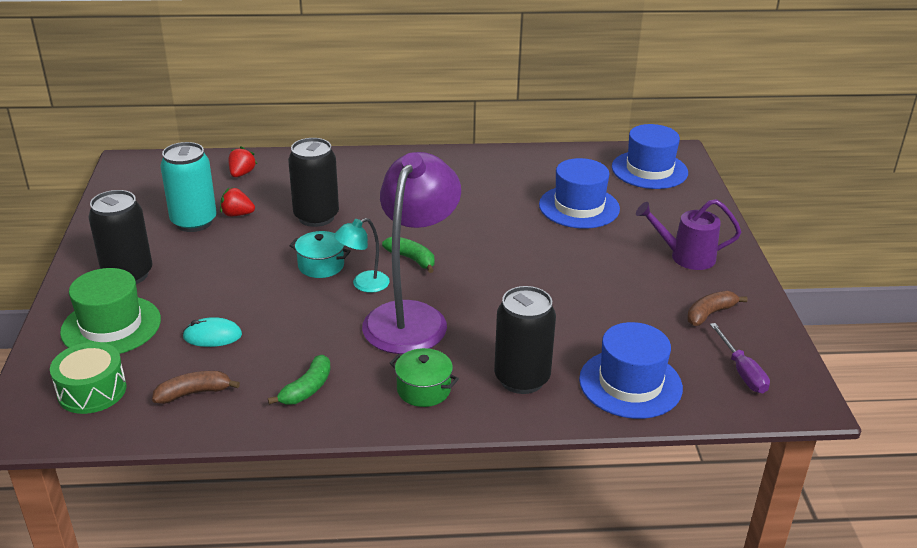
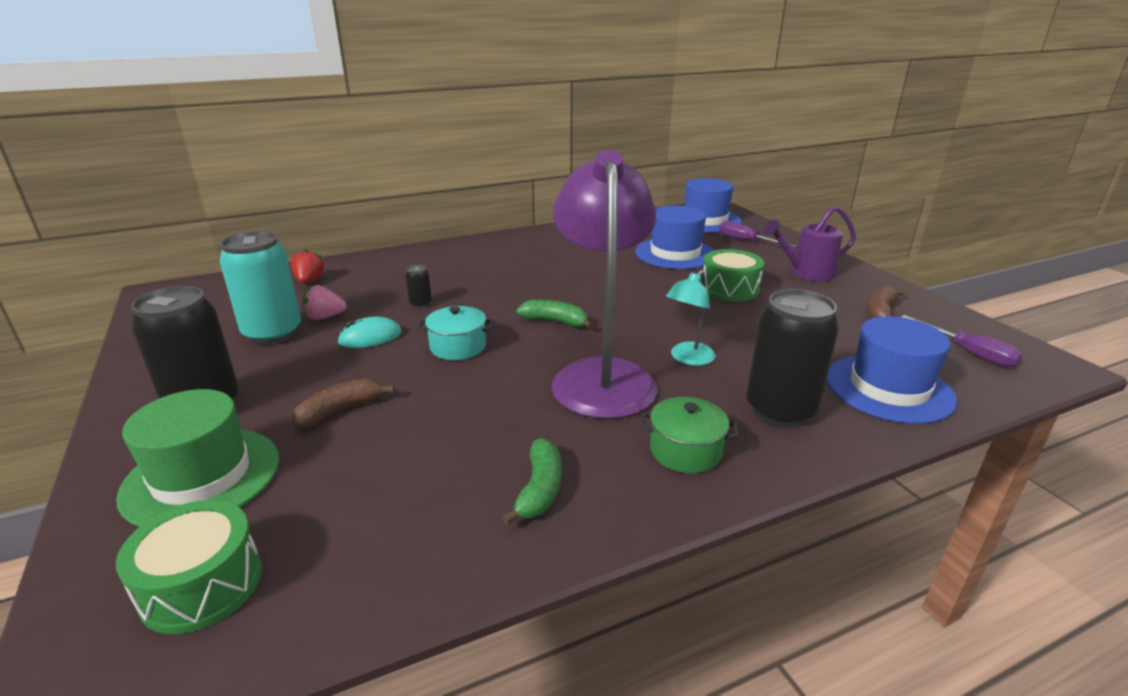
camera: 20 degrees left, 5 degrees down
brown banana [152,371,240,404] -> brown banana moved to [292,378,394,428]
turquoise mouse [182,317,242,347] -> turquoise mouse moved to [337,317,402,348]
red strawberry [220,188,255,217] -> pink strawberry [302,285,347,320]
black can [288,138,339,227] -> black can [405,265,432,308], size x0.43
turquoise lamp [334,218,390,293] -> turquoise lamp moved to [666,270,716,366]
none -> green drum [701,249,764,302]
none -> purple screwdriver [719,221,796,247]

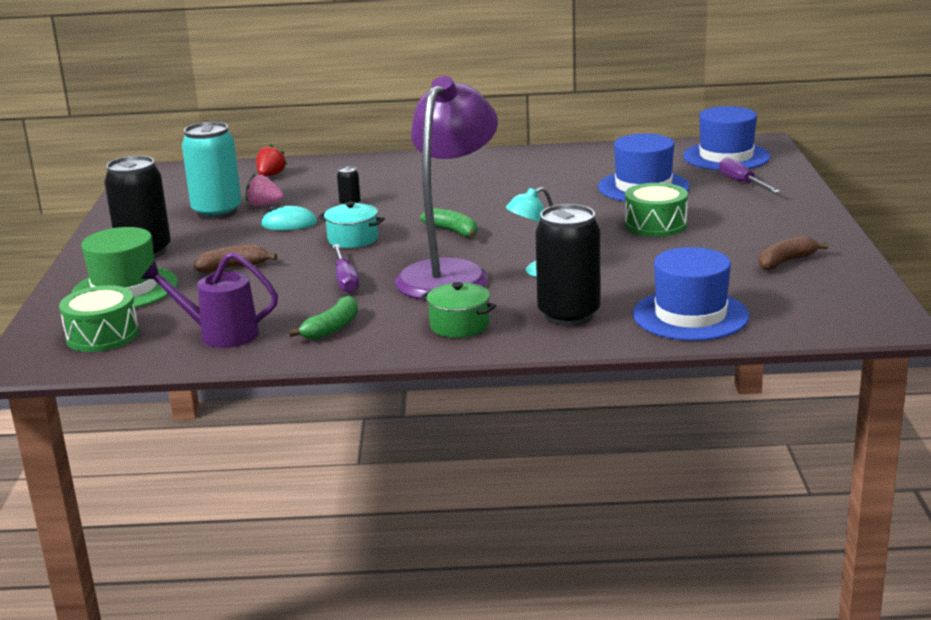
camera: 25 degrees right, 5 degrees down
purple watering can [763,206,856,281] -> purple watering can moved to [141,252,278,348]
purple screwdriver [901,315,1022,367] -> purple screwdriver moved to [332,244,359,293]

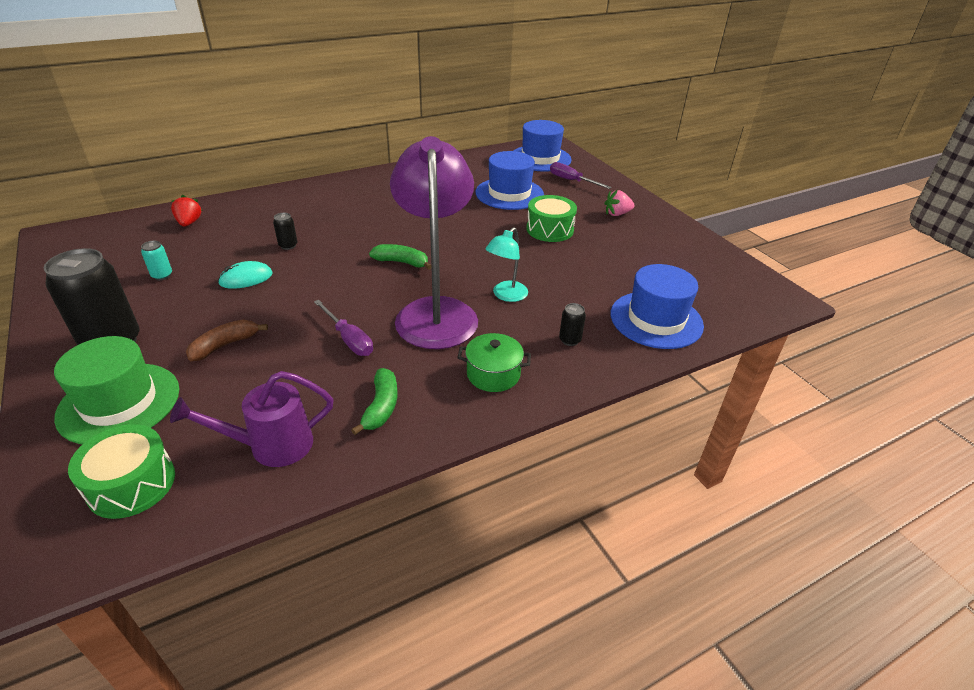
camera: 30 degrees left, 15 degrees up
turquoise can [182,122,242,220] -> turquoise can [141,241,172,280], size x0.43
pink strawberry [246,174,283,206] -> pink strawberry moved to [605,190,634,216]
turquoise pot [318,201,385,248] -> none
black can [535,204,600,326] -> black can [559,303,586,346], size x0.43
brown banana [759,236,828,270] -> none

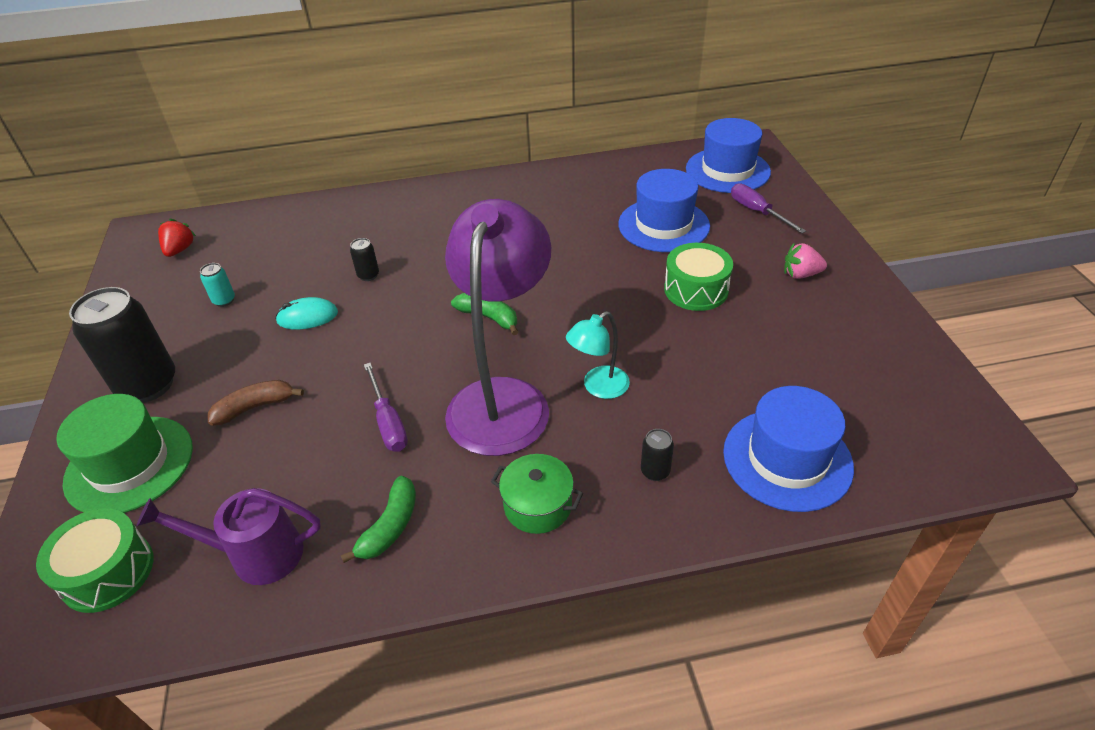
camera: 20 degrees right, 5 degrees up
red strawberry [171,195,202,227] -> red strawberry moved to [158,218,196,257]

